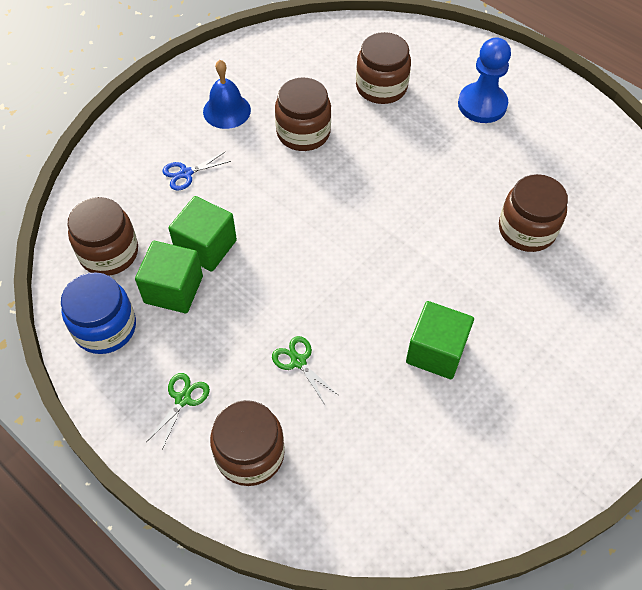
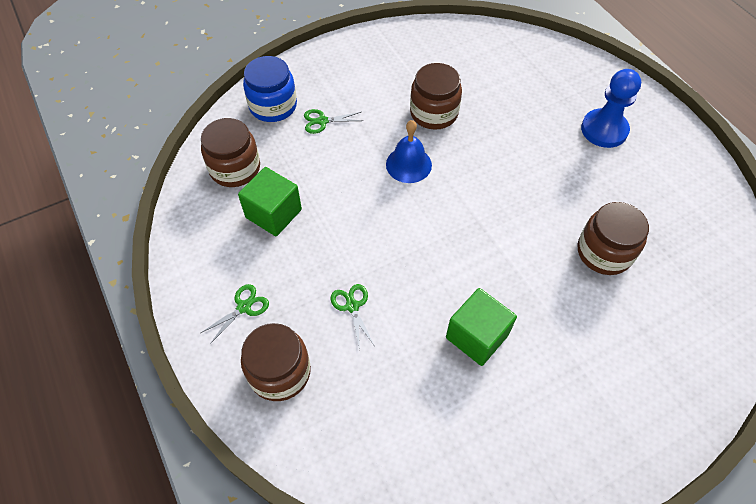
camera: 20 degrees right, 0 degrees up
blue jar [61,272,136,354] -> blue jar moved to [243,56,297,122]
blue scissors [162,152,231,191] -> green scissors [304,109,363,134]
green cube [168,196,237,272] -> none
blue bell [203,60,251,129] -> blue bell moved to [386,120,432,183]
brown jar [356,32,411,104] -> none

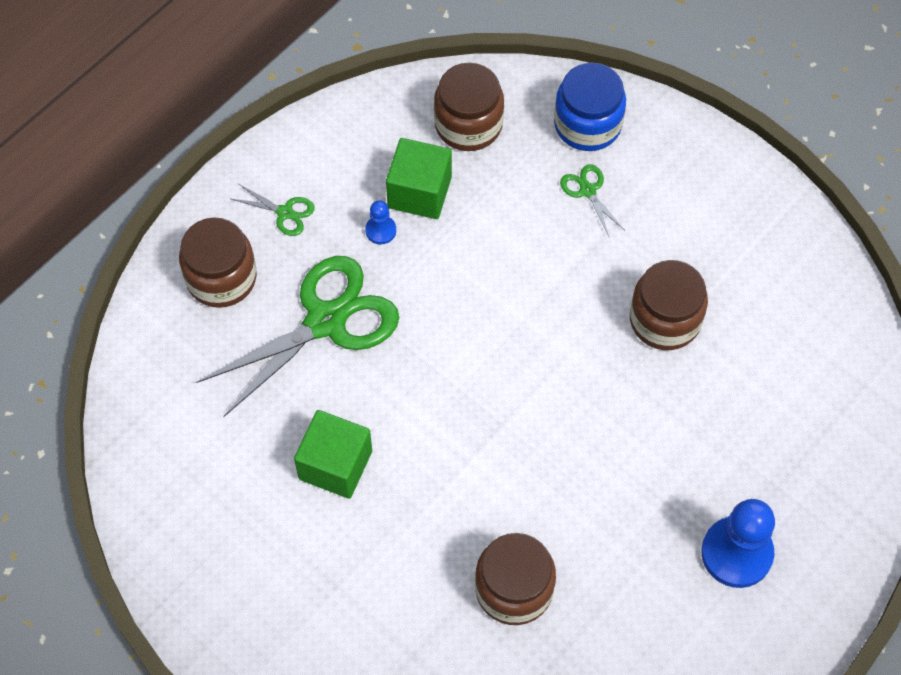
camera: 70 degrees right, 5 degrees up
green scissors [331,284,374,351] -> green scissors [196,256,399,418], size x2.37
blue bell [386,120,432,183] -> none
none -> blue pawn [365,200,396,244]

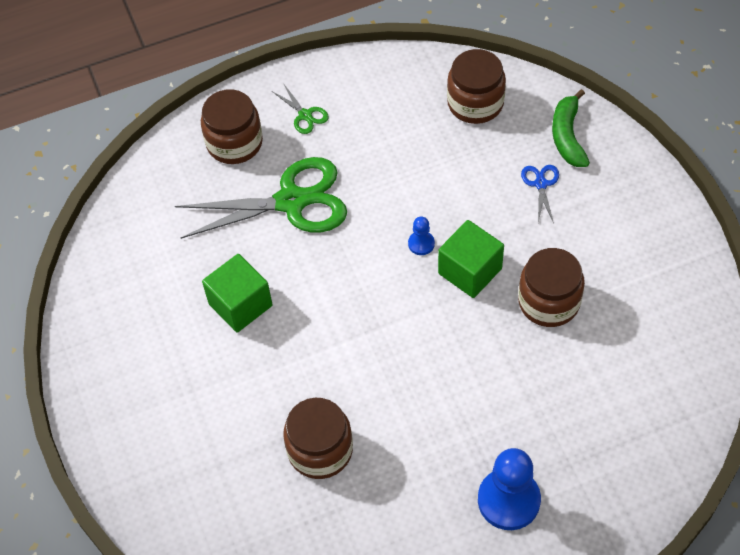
camera: 30 degrees right, 5 degrees down
blue pawn [365,200,396,244] -> blue pawn moved to [408,217,435,255]
green cube [386,138,452,219] -> green cube moved to [438,220,504,298]
blue jar [554,63,626,151] -> green banana [552,89,590,167]
green scissors [560,164,624,237] -> blue scissors [521,165,559,223]

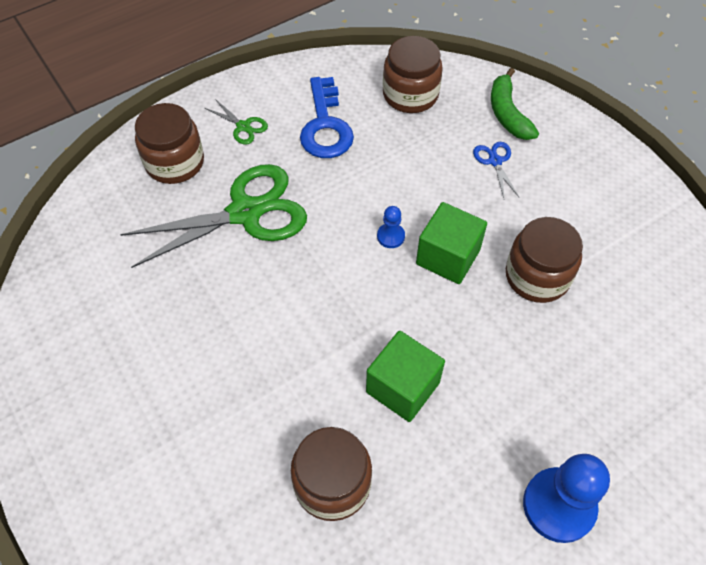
camera: 15 degrees left, 0 degrees up
green cube [202,254,273,332] -> green cube moved to [366,331,445,422]
none -> blue key [300,77,354,158]

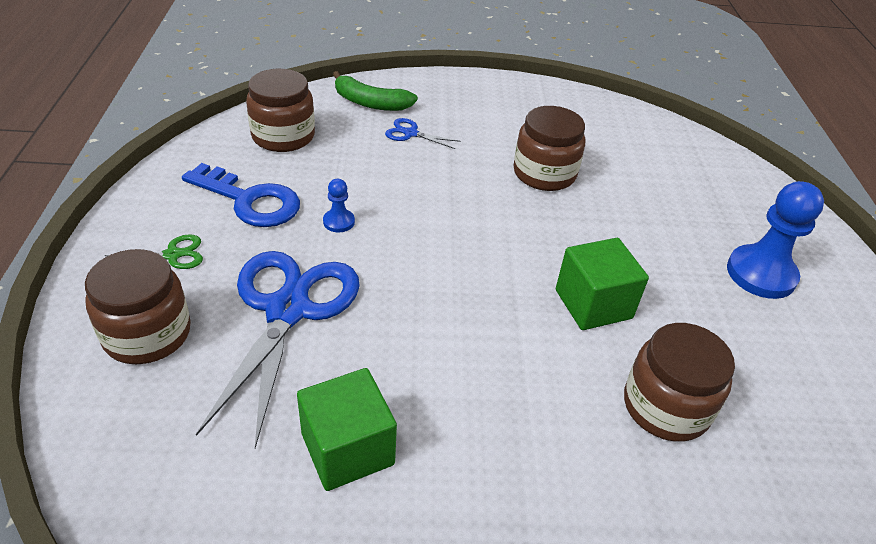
camera: 60 degrees left, 15 degrees down
green scissors [120,164,307,268] -> blue scissors [196,251,360,448]
blue pawn [377,206,405,248] -> blue pawn moved to [323,179,355,232]
green cube [416,202,487,284] -> green cube moved to [297,368,397,491]

